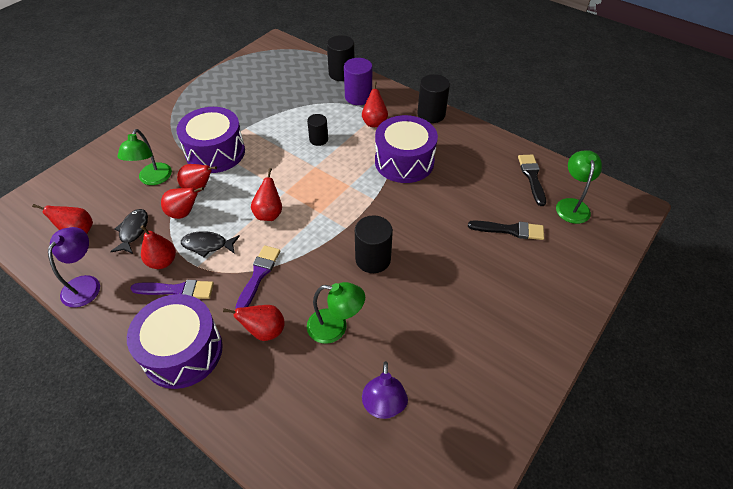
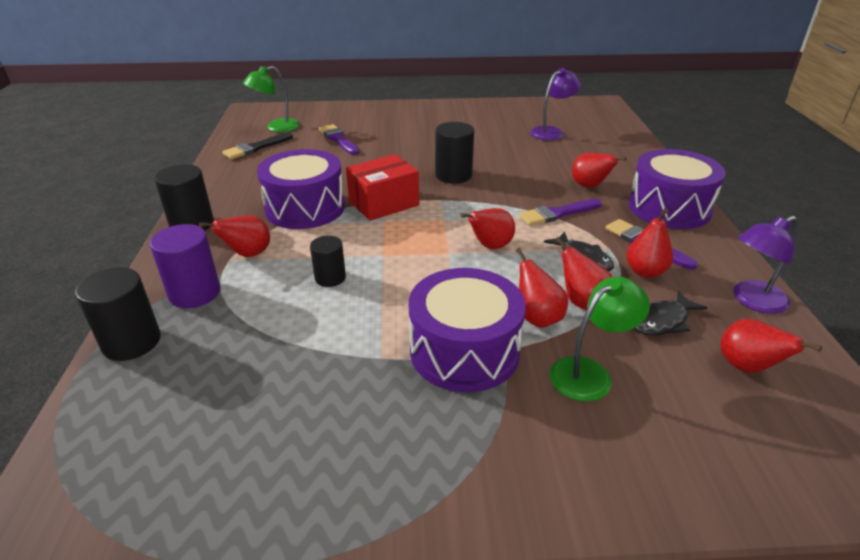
camera: 130 degrees left, 15 degrees down
green lamp [307,282,365,344] -> none
black brush [468,221,544,240] -> purple brush [319,124,359,155]
none -> red box [346,154,419,221]

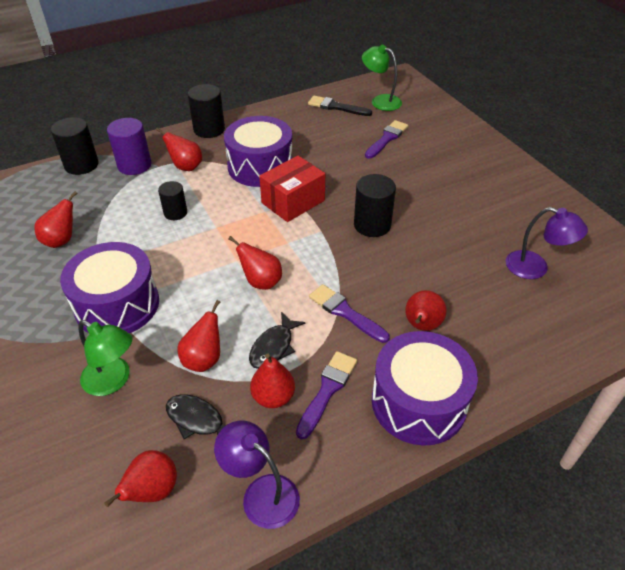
camera: 65 degrees right, 10 degrees up
red box [346,154,419,221] -> red box turned 75 degrees counterclockwise [259,156,325,222]
red pear [516,248,568,328] -> red pear moved to [34,191,78,248]

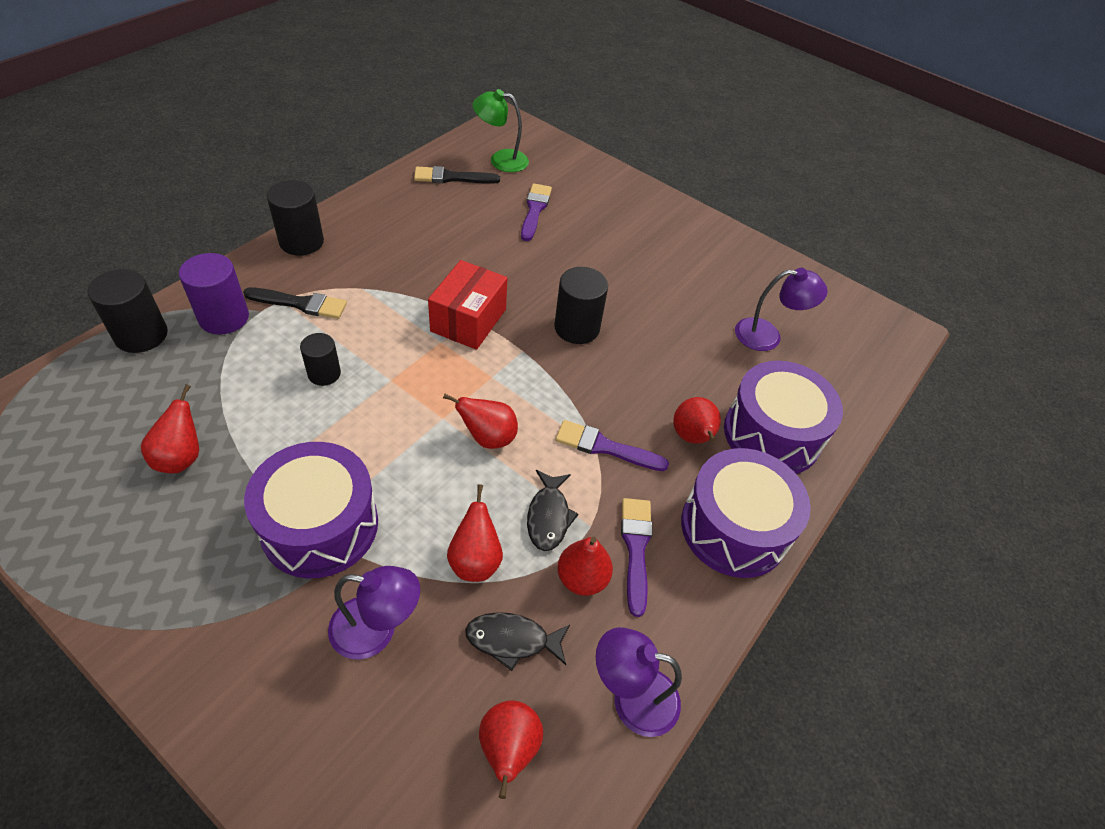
camera: 30 degrees left, 5 degrees up
green lamp [78,320,132,396] -> purple lamp [328,566,420,659]
red pear [156,128,202,171] -> black brush [243,287,347,319]
purple drum [224,116,292,187] -> purple drum moved to [724,361,843,474]

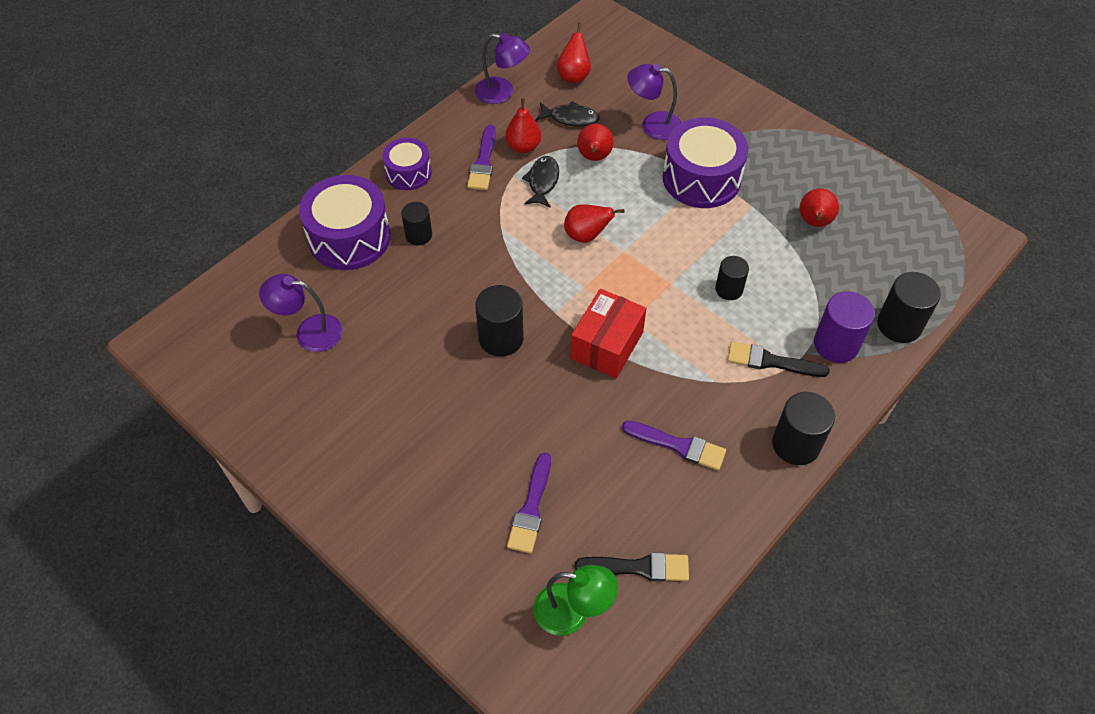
camera: 170 degrees left, 5 degrees up
purple brush [555,420,669,471] -> purple brush moved to [622,421,726,471]
red pear [673,397,721,444] -> black cylinder [401,202,432,245]
purple drum [681,448,811,578] -> purple drum [382,138,432,190], size x0.59

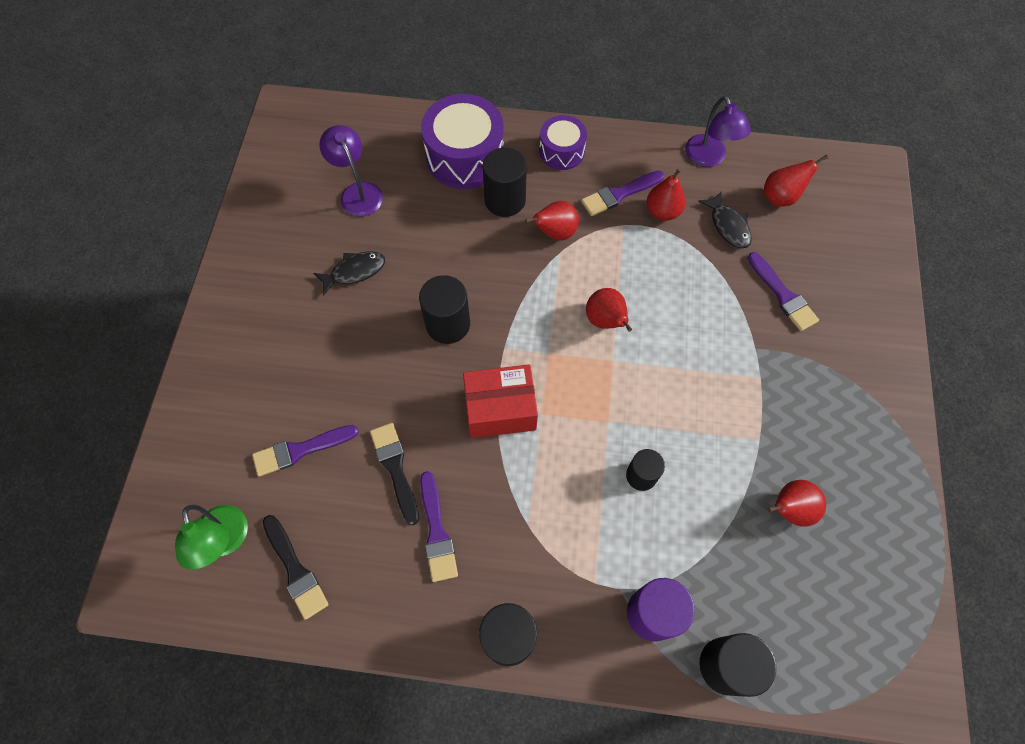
camera: 55 degrees right, 10 degrees up
black cylinder [401,202,432,245] -> black cylinder [483,148,527,217], size x1.56
black fish [522,156,559,208] -> black fish moved to [314,251,385,296]
red pear [577,124,614,161] -> red pear moved to [525,201,579,241]
purple lamp [627,64,681,140] -> purple brush [747,252,819,331]
purple drum [663,117,749,208] -> none
black brush [727,342,830,377] -> black brush moved to [370,423,419,525]

